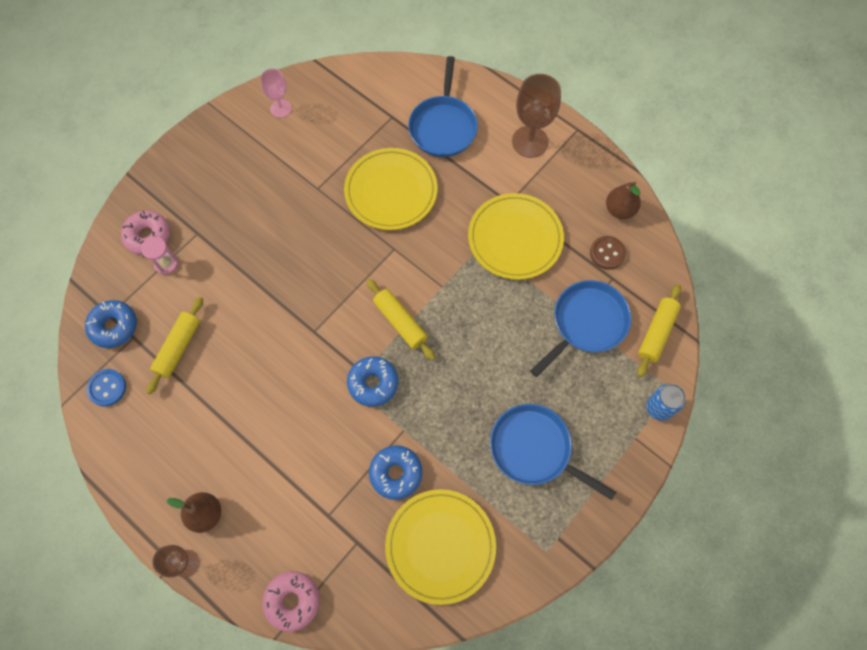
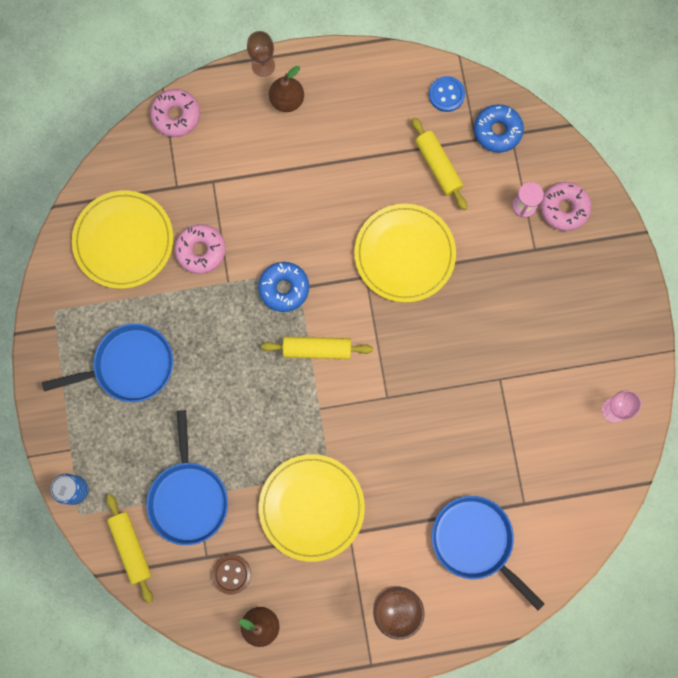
camera: 130 degrees right, 10 degrees up
yellow plate [344,148,438,230] -> yellow plate moved to [354,204,456,303]
blue donut [369,445,423,500] -> pink donut [175,224,226,274]

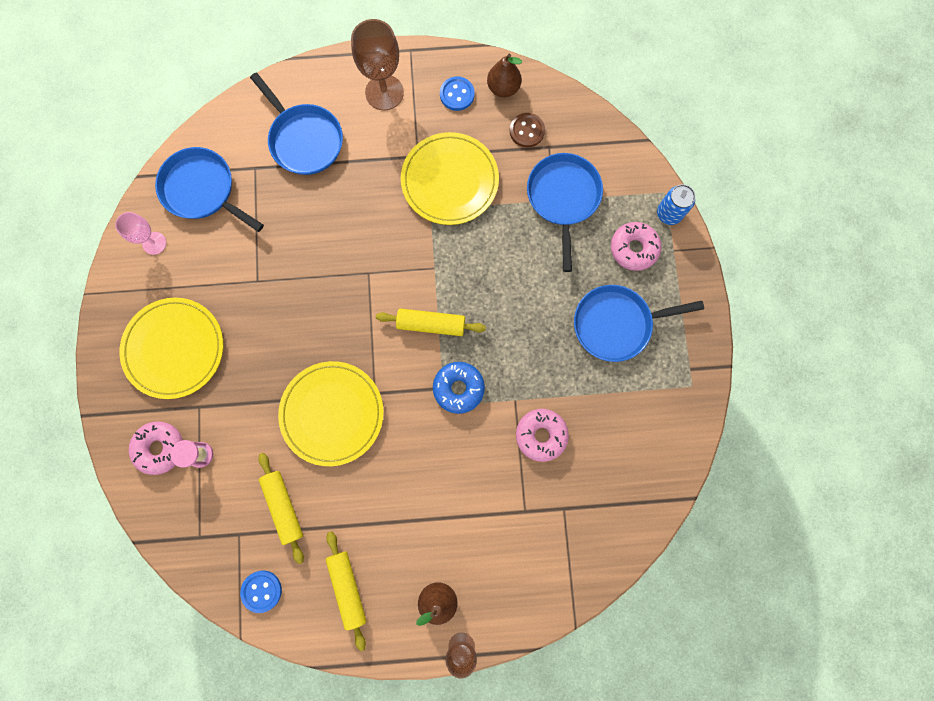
camera: 175 degrees left, 0 degrees up
yellow plate [72,191,173,289] -> yellow plate moved to [119,298,223,399]
yellow rolling pin [106,494,153,603] -> yellow rolling pin moved to [326,531,366,651]
pink donut [150,89,200,137] -> pink donut moved to [611,222,661,271]
blue donut [474,104,524,153] -> none
none -> blue pan [155,147,264,232]
none -> blue button [440,76,475,111]

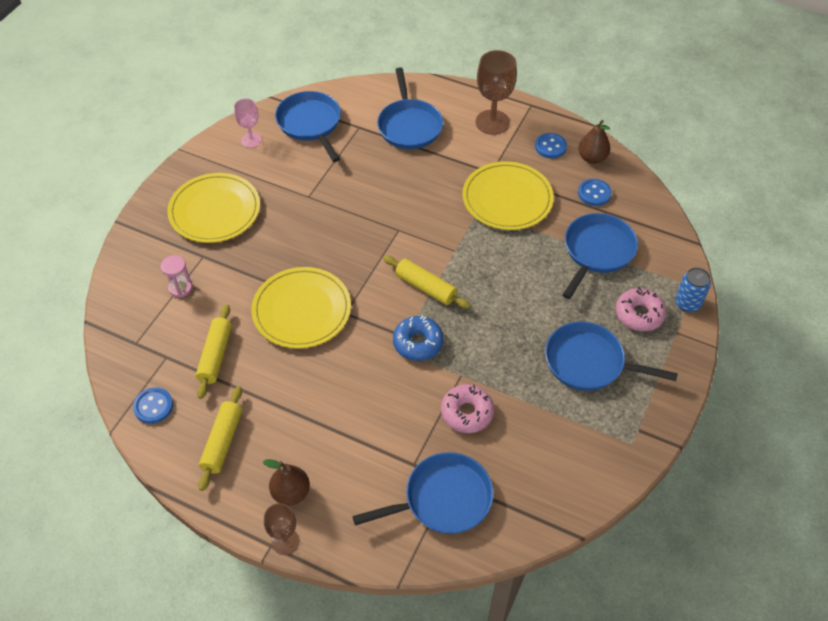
camera: 30 degrees right, 25 degrees down
pink donut [128,422,183,475] -> none
brown button [510,113,545,148] -> blue button [578,179,612,206]
none -> blue pan [352,452,494,534]

